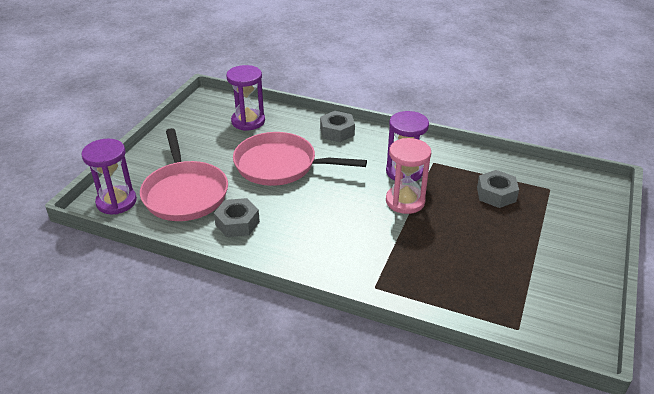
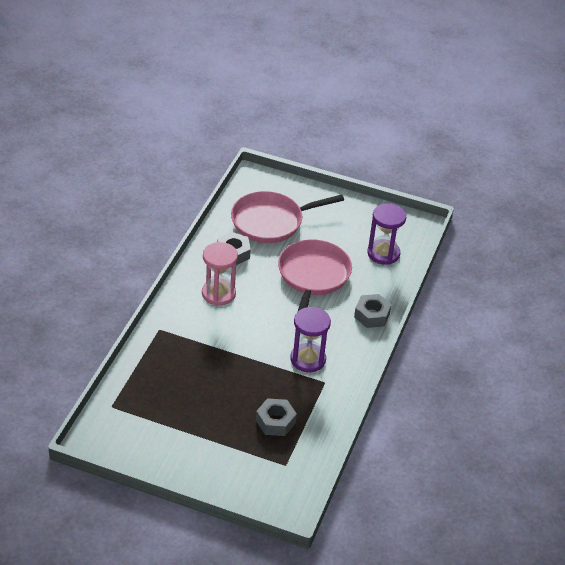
camera: 85 degrees right, 5 degrees up
purple hourglass [81,139,137,214] -> none
pink hourglass [386,138,431,214] -> pink hourglass moved to [202,242,238,306]

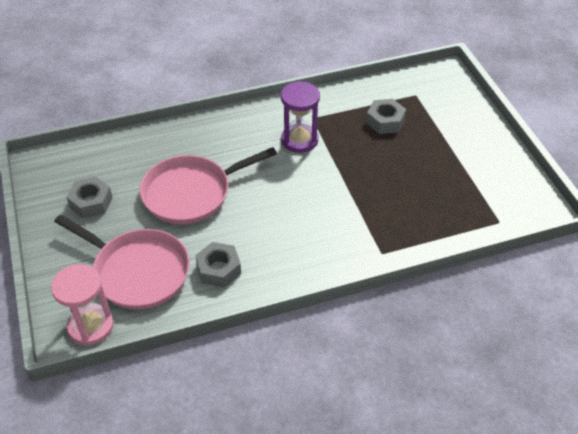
camera: 125 degrees left, 5 degrees up
pink hourglass [202,242,238,306] -> pink hourglass moved to [51,264,114,346]
grey nut [354,294,392,328] -> grey nut moved to [66,177,113,219]
purple hourglass [367,203,406,265] -> none

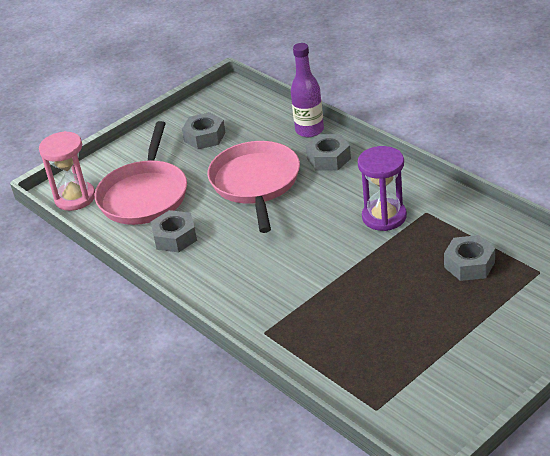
camera: 70 degrees right, 10 degrees down
pink pan [140,147,277,224] -> pink pan turned 45 degrees clockwise [208,141,300,233]
none -> purple bottle [291,43,324,137]
none -> grey nut [305,134,351,170]

